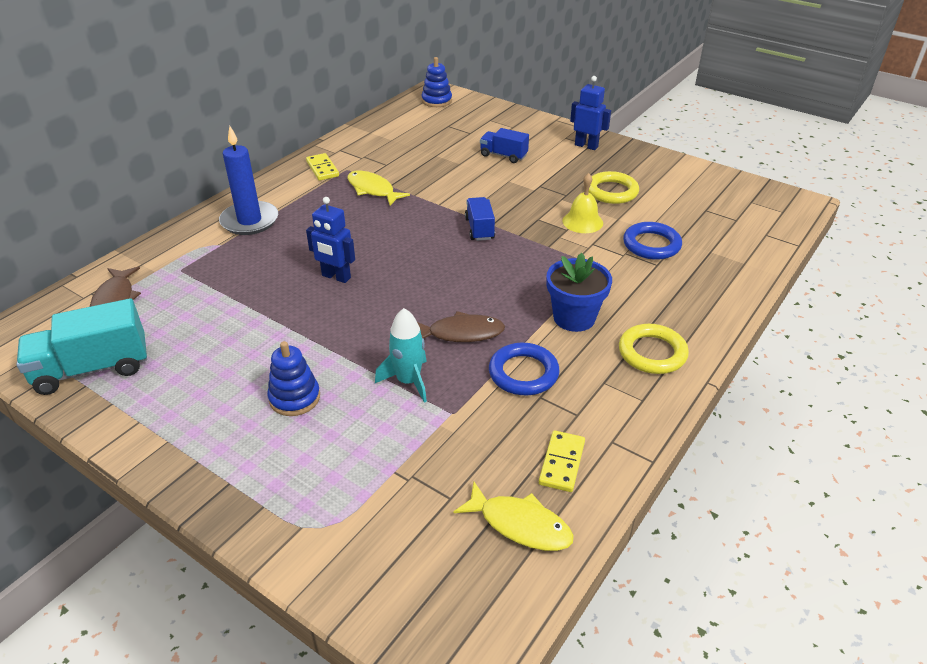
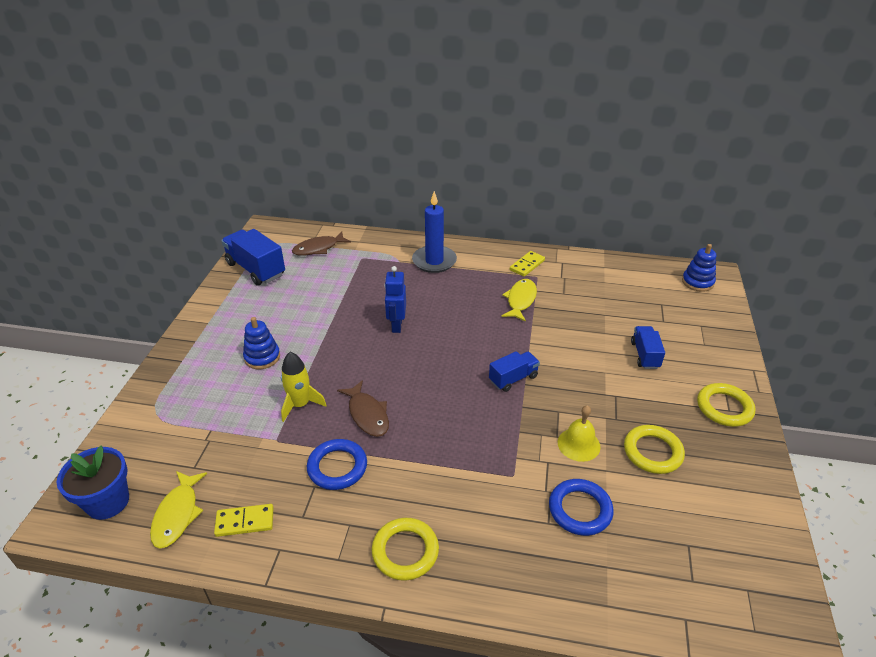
camera: 65 degrees right, 0 degrees up
turquoise truck [17,298,147,395] -> blue truck [221,229,285,286]
turquoise rocket [375,308,427,403] -> yellow rocket [281,352,326,422]
blue flower pot [546,253,612,332] -> blue flower pot moved to [57,445,129,520]
blue robot [570,76,611,150] -> yellow ring [697,383,755,427]

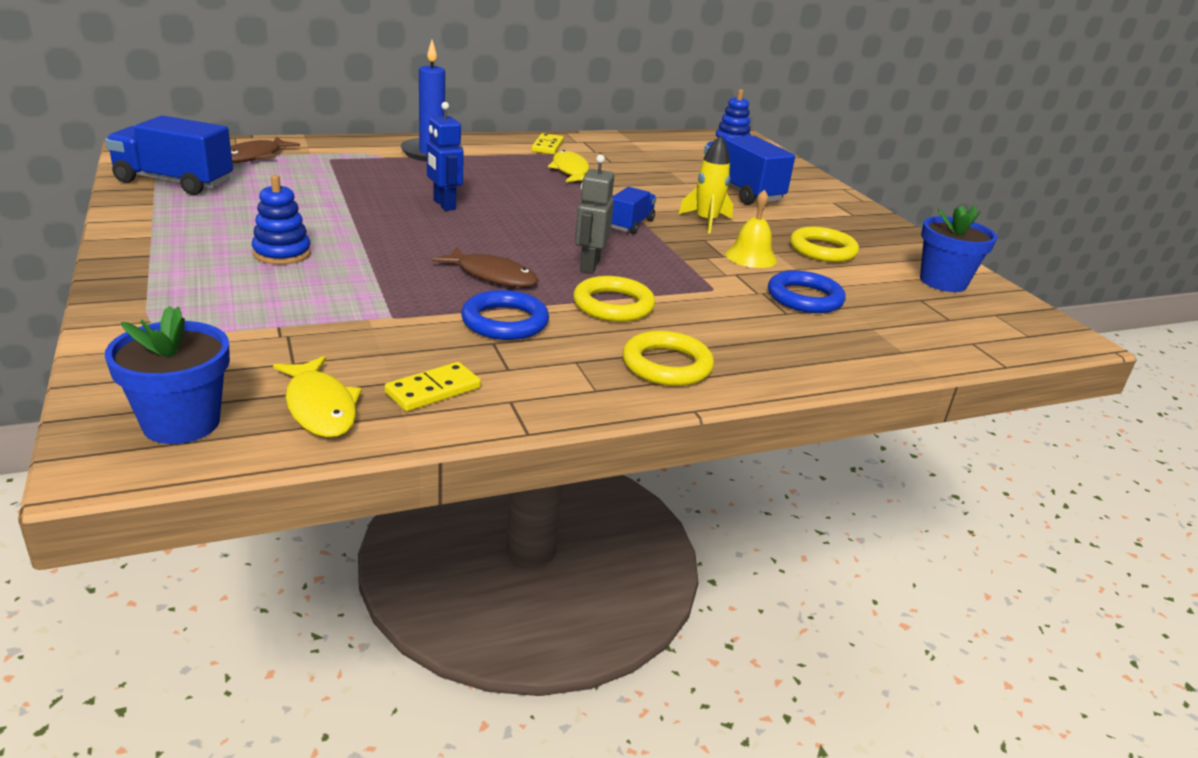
camera: 35 degrees left, 10 degrees down
yellow rocket [281,352,326,422] -> yellow rocket moved to [679,135,733,234]
blue truck [631,326,665,369] -> blue truck [704,136,795,205], size x1.69
yellow ring [697,383,755,427] -> yellow ring moved to [573,276,655,322]
none -> grey robot [575,154,614,274]
none -> blue flower pot [920,205,997,292]

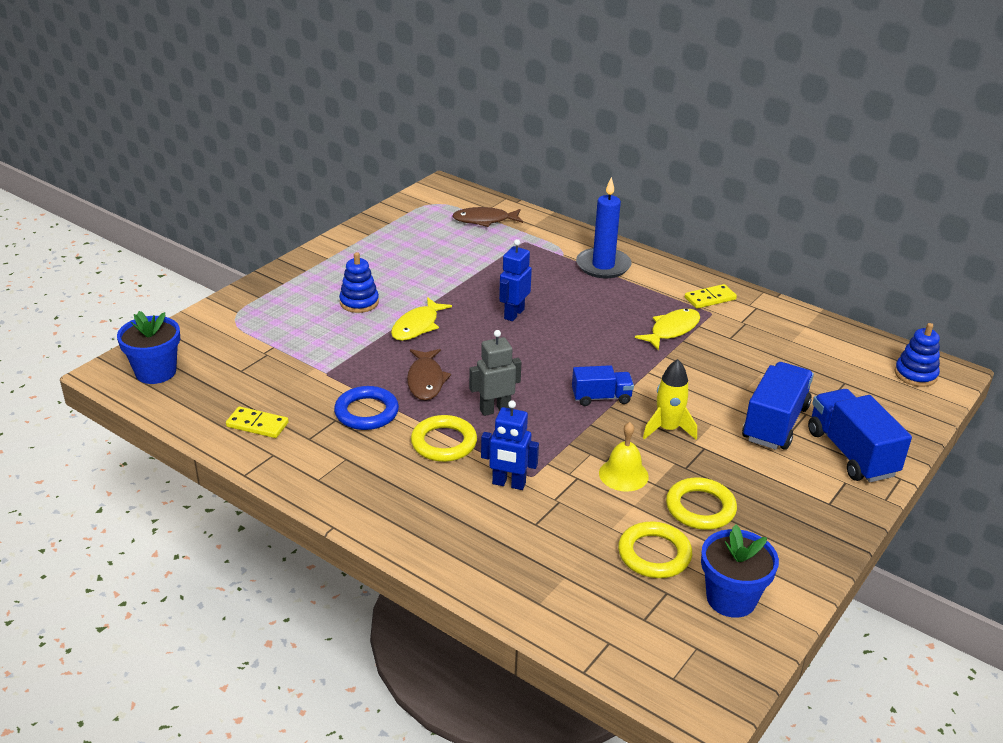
camera: 60 degrees right, 5 degrees up
blue truck [105,115,233,195] -> blue truck moved to [808,389,912,482]
yellow fish [273,356,362,437] -> yellow fish moved to [391,297,452,341]
yellow ring [622,331,714,386] -> yellow ring moved to [618,522,692,578]
blue ring [768,270,845,313] -> none
none -> blue robot [481,400,539,490]

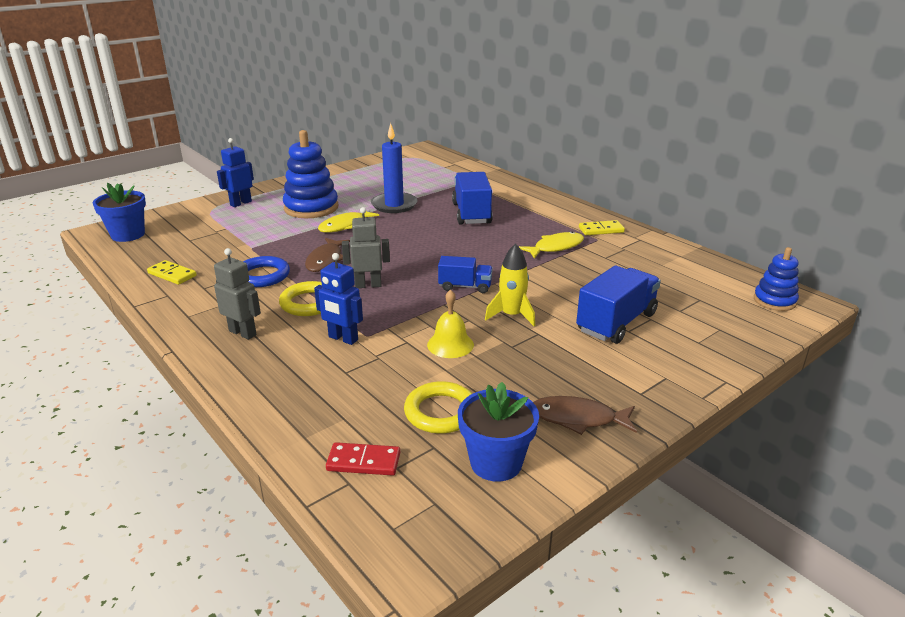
camera: 15 degrees right, 5 degrees down
blue stacking toy [339,252,379,313] -> blue stacking toy [283,130,338,218], size x1.72
brown fish [452,207,523,227] -> brown fish moved to [533,396,637,435]
blue robot [499,239,532,321] -> blue robot moved to [217,138,254,207]
blue candle [576,177,632,278] -> blue candle moved to [371,123,418,213]
yellow ring [666,478,737,530] -> none
blue truck [808,389,912,482] -> blue truck moved to [452,172,493,224]
none -> grey robot [214,248,261,340]
none -> red domino [326,442,400,476]

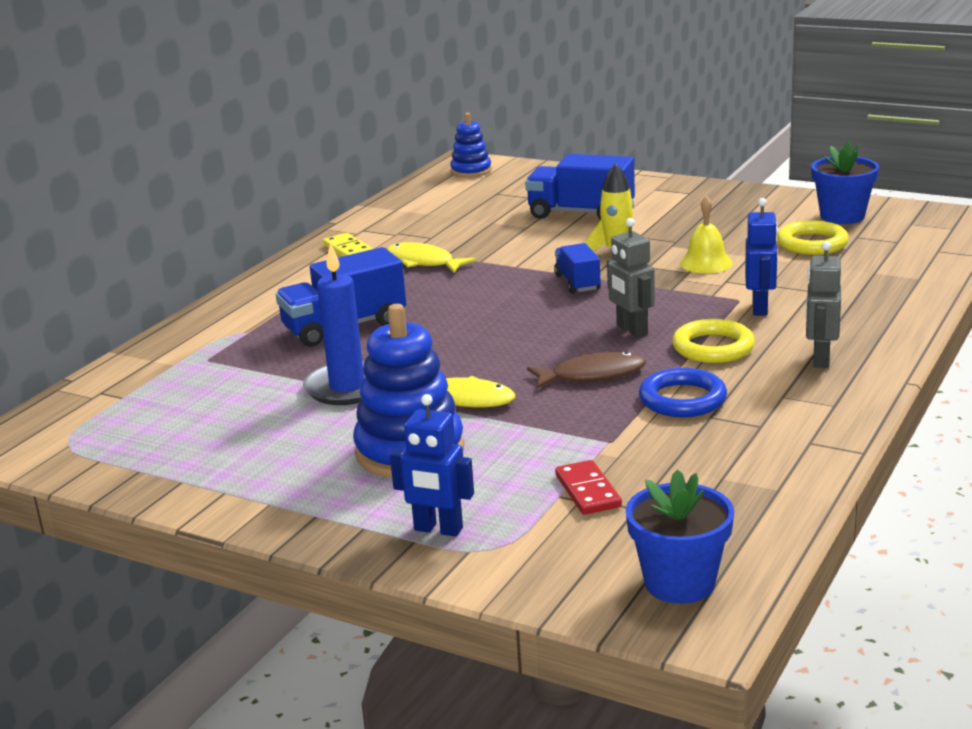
camera: 110 degrees left, 5 degrees down
yellow domino [147,260,197,285] -> none
red domino [326,442,400,476] -> red domino moved to [555,460,622,515]
brown fish [533,396,637,435] -> none

